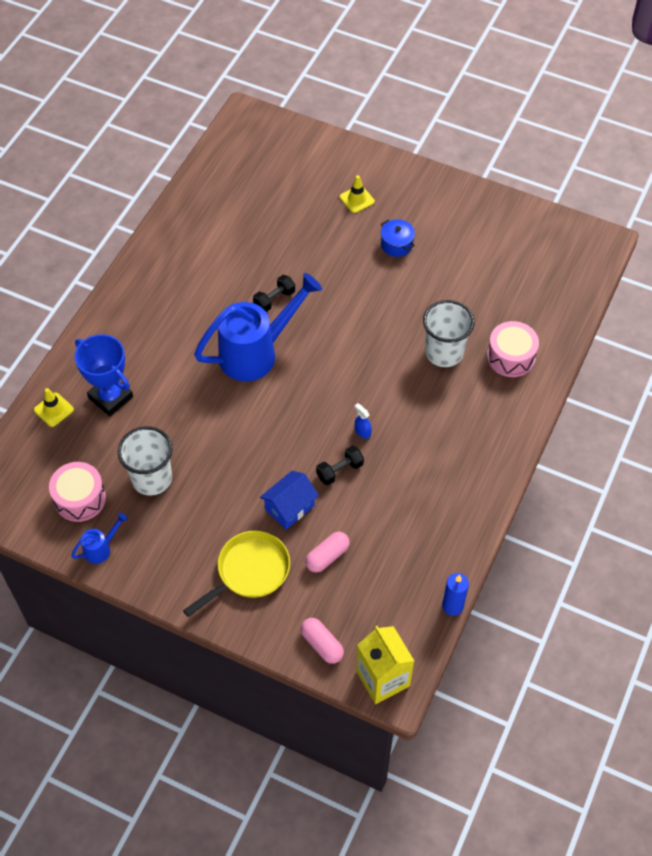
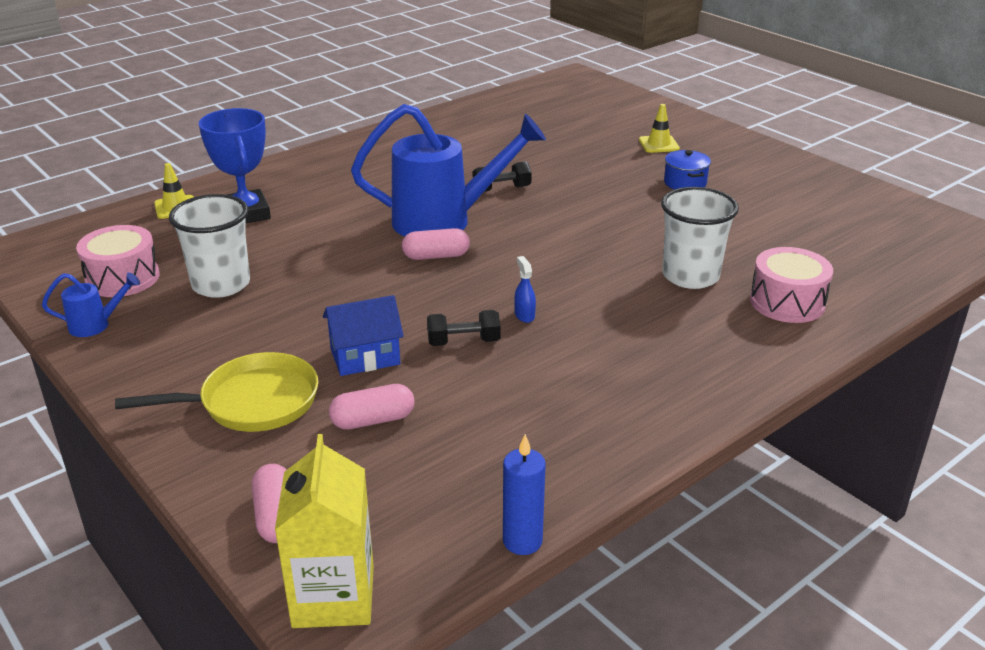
camera: 25 degrees right, 25 degrees down
none -> pink capsule [402,228,470,260]

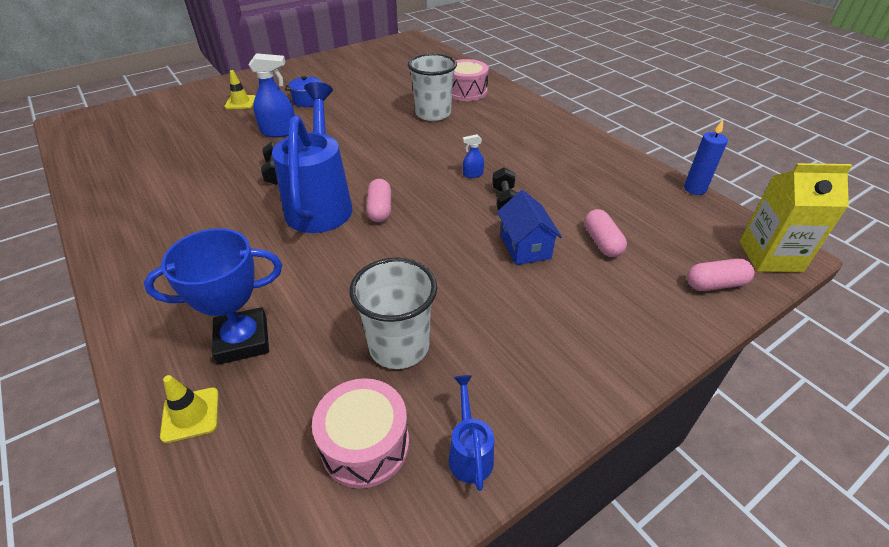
camera: 85 degrees left, 10 degrees up
yellow pan [115,352,318,432] -> none
none -> blue spray bottle [249,53,295,137]

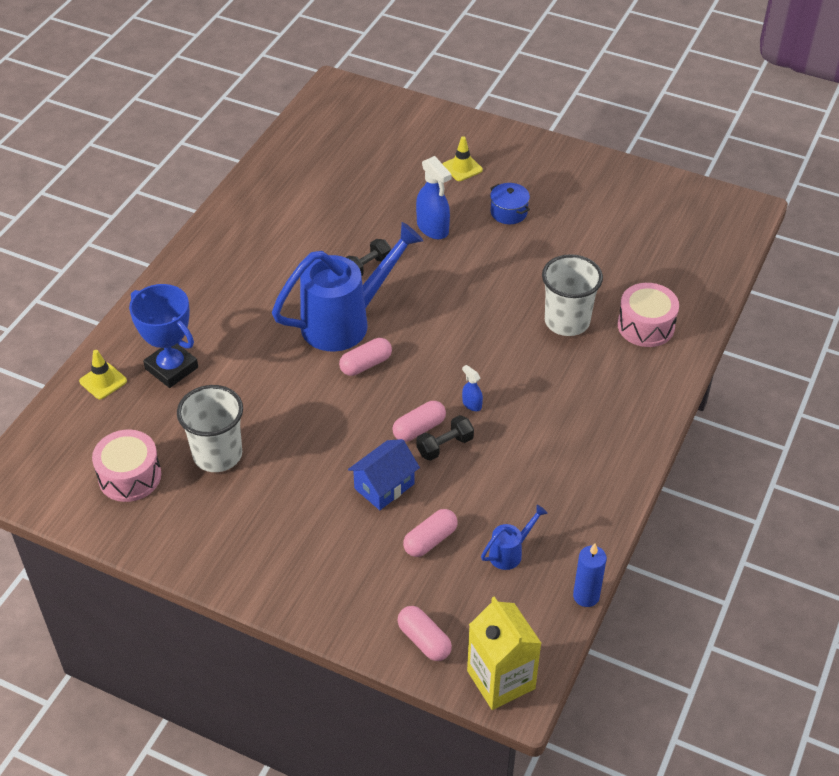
camera: 60 degrees right, 5 degrees up
blue watering can [449,375,494,491] -> blue watering can moved to [481,505,548,570]
none -> pink capsule [392,401,446,442]

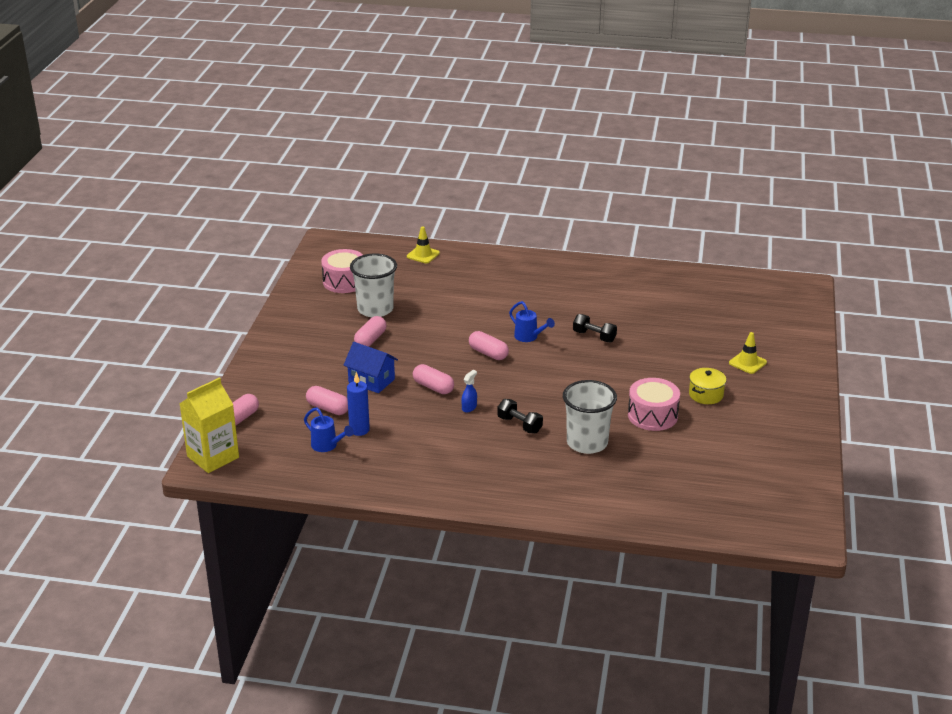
camera: 75 degrees right, 15 degrees down
blue trophy [129,284,198,388] -> none
blue watering can [272,222,423,351] -> blue watering can [509,301,555,342], size x0.43
blue spray bottle [416,156,452,239] -> none
black dumbbell [416,415,474,461] -> black dumbbell moved to [497,399,543,433]
blue pot [490,183,530,224] -> yellow pot [689,368,726,404]
blue candle [573,544,607,607] -> blue candle moved to [347,372,370,436]
pink drum [618,283,679,347] -> pink drum moved to [628,378,680,431]
none -> pink capsule [354,316,386,347]

